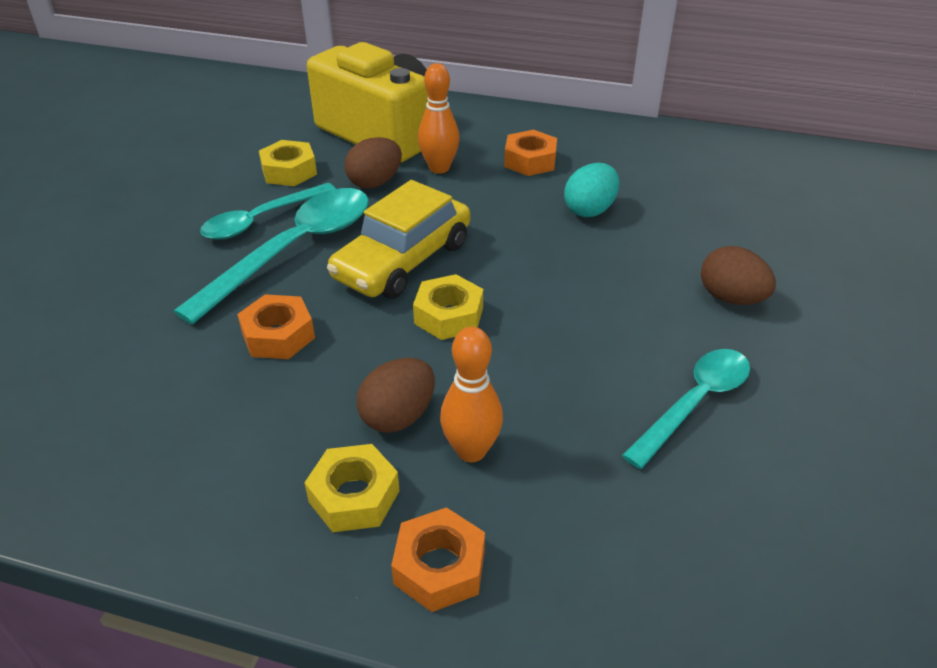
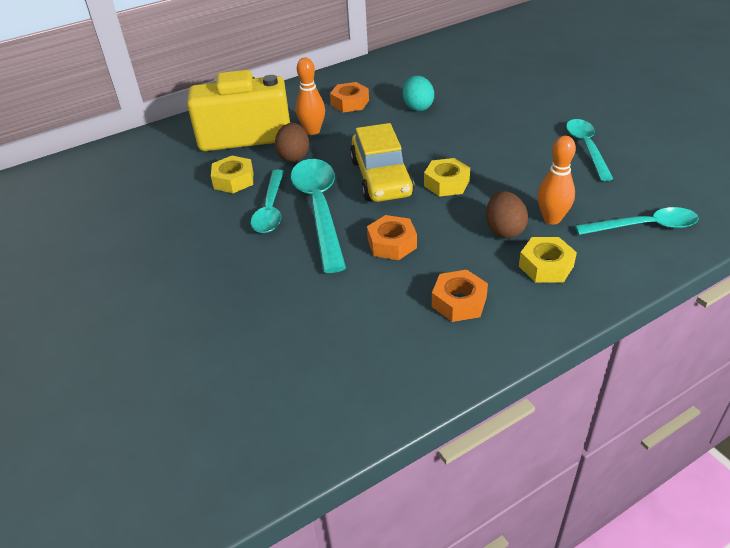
camera: 45 degrees left, 0 degrees up
orange nut [391,507,485,612] -> orange nut moved to [432,270,488,322]
brown egg [701,246,776,305] -> none
none -> turquoise spoon [575,207,699,235]

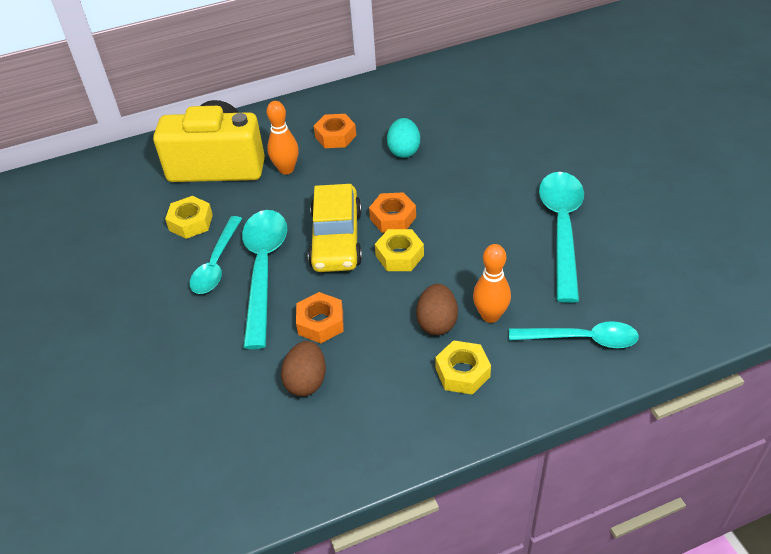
camera: 10 degrees right, 5 degrees up
brown egg [275,123,309,162] -> brown egg moved to [281,341,326,396]
orange nut [432,270,488,322] -> orange nut moved to [369,192,416,233]
turquoise spoon [566,119,613,181] -> turquoise spoon [539,172,584,303], size x1.54

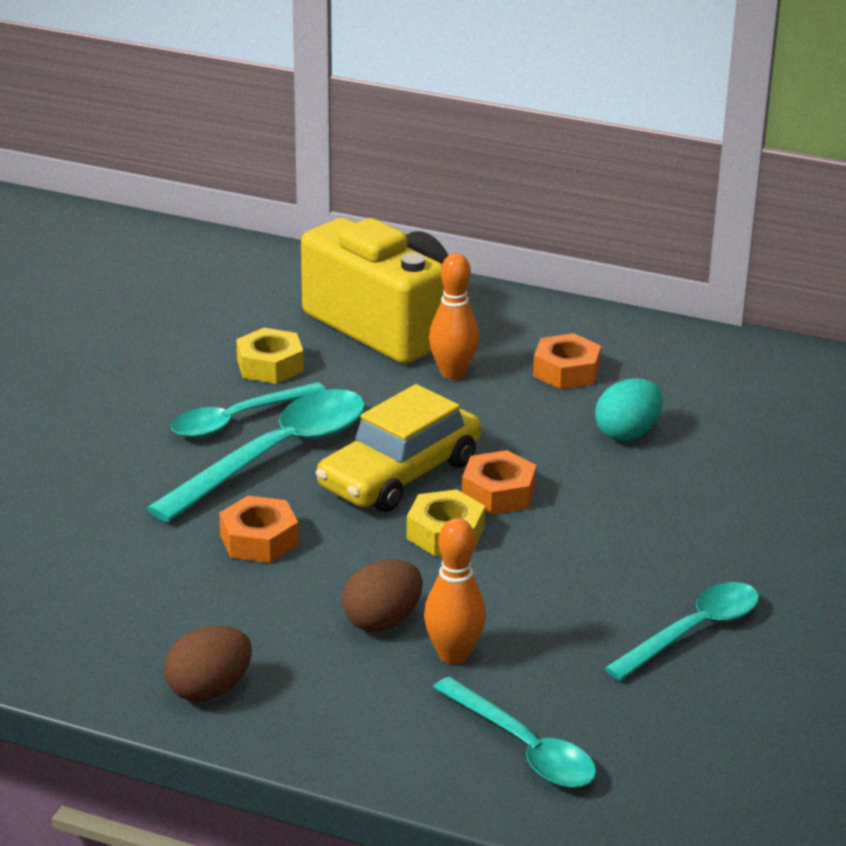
camera: 40 degrees right, 15 degrees down
brown egg [281,341,326,396] -> brown egg moved to [164,626,252,702]
yellow nut [435,340,491,395] -> none
turquoise spoon [539,172,584,303] -> turquoise spoon [604,582,759,681], size x0.65

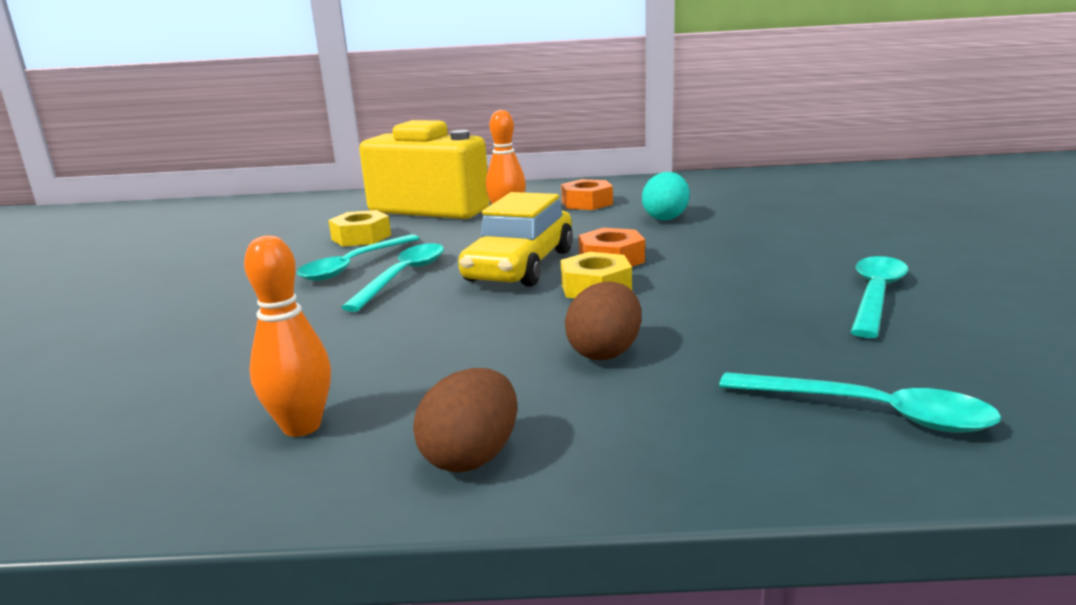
camera: 20 degrees left, 10 degrees down
turquoise spoon [147,389,365,523] -> turquoise spoon [341,243,444,312], size x0.65
orange nut [219,496,299,563] -> none
orange bowling pin [424,518,486,665] -> orange bowling pin moved to [244,236,331,437]

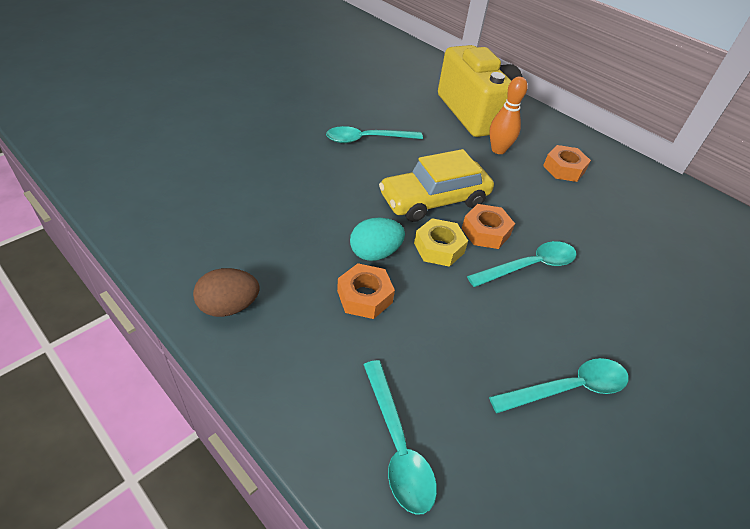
camera: 40 degrees right, 25 degrees up
orange bowling pin [244,236,331,437] -> none
yellow nut [328,210,391,247] -> none
turquoise spoon [341,243,444,312] -> turquoise spoon moved to [467,241,576,287]
brown egg [565,282,642,360] -> orange nut [337,263,395,319]
turquoise egg [642,172,690,221] -> turquoise egg moved to [350,218,405,261]

